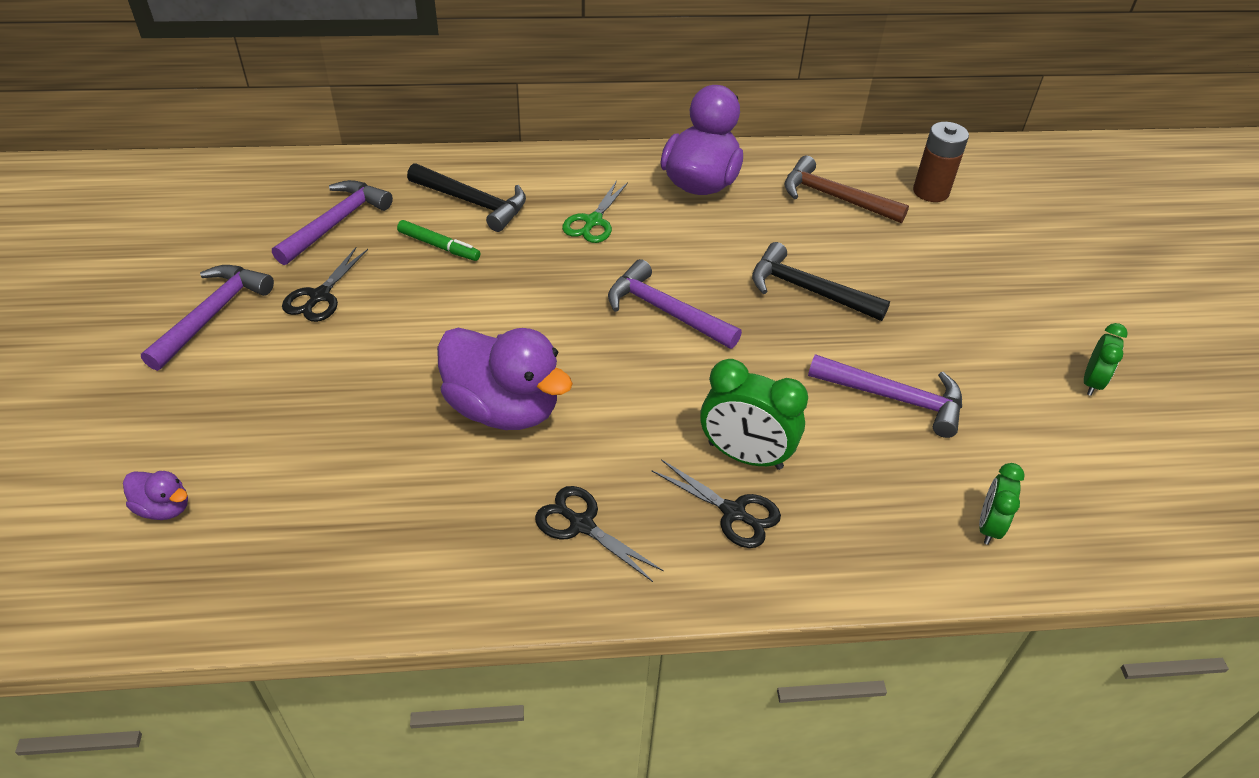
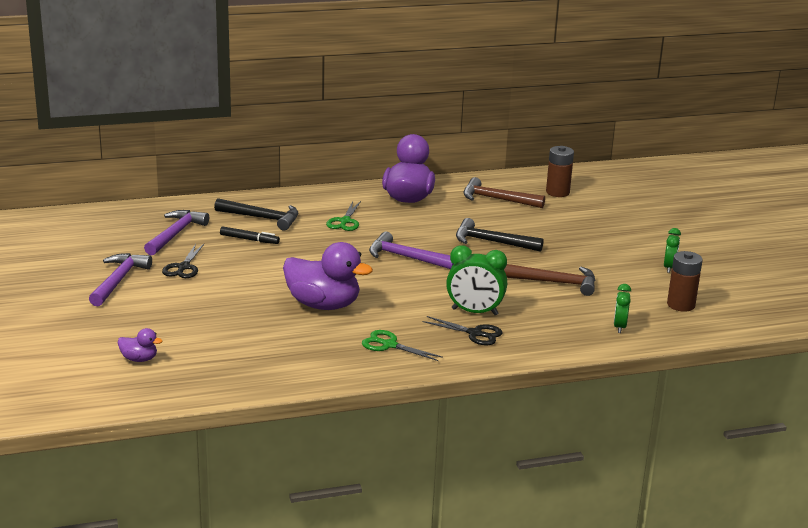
camera: 10 degrees left, 20 degrees down
green marker [397,220,480,261] -> black marker [220,227,280,244]
black scissors [535,486,664,582] -> green scissors [362,330,443,361]
purple hammer [808,354,962,438] -> brown hammer [504,264,595,296]
none -> brown battery [667,251,703,312]

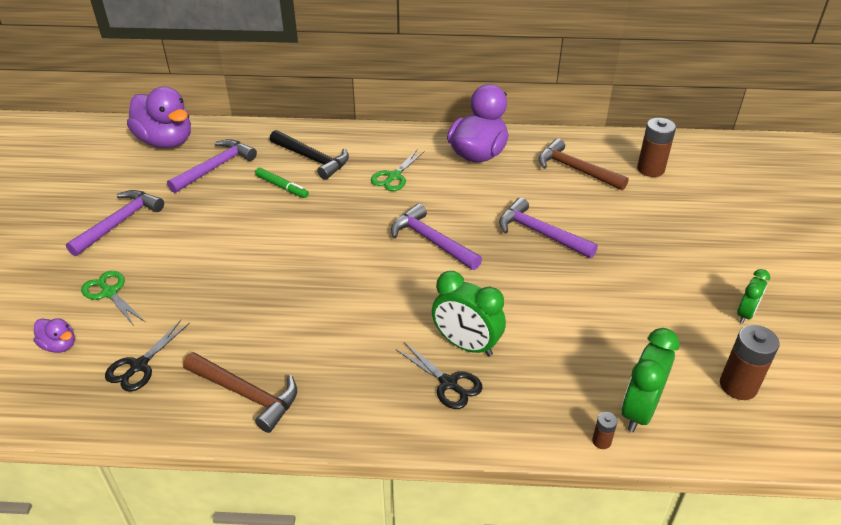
camera: 20 degrees right, 15 degrees up
black scissors [162,244,204,278] -> black scissors moved to [105,320,190,392]
black marker [220,227,280,244] -> green marker [255,168,309,198]
purple duck [283,242,373,310] -> purple duck moved to [127,87,191,148]
green scissors [362,330,443,361] -> green scissors moved to [81,271,145,326]
black hammer [456,218,544,252] -> purple hammer [499,197,598,258]
brown hammer [504,264,595,296] -> brown hammer moved to [183,352,297,433]
green clock [614,284,631,333] -> green clock [622,328,680,432], size x1.67
none -> brown battery [592,412,618,449]

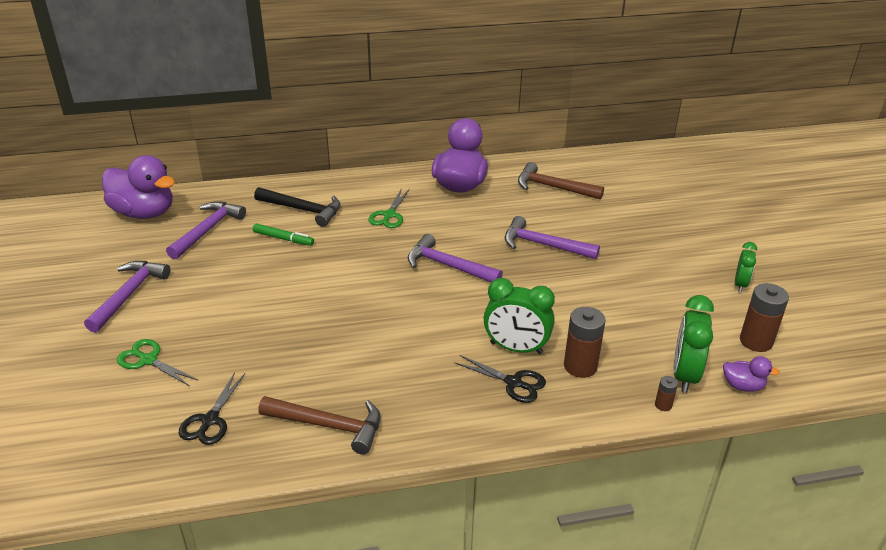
camera: 15 degrees left, 5 degrees down
purple duck [33,318,75,353] -> purple duck moved to [723,356,780,392]
brown battery [637,118,676,177] -> brown battery moved to [564,307,606,378]

